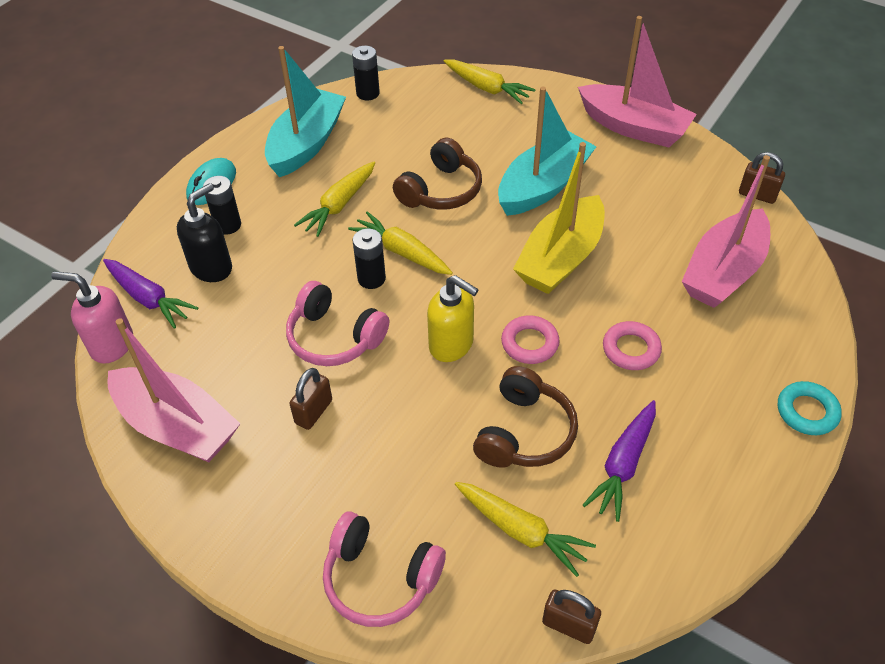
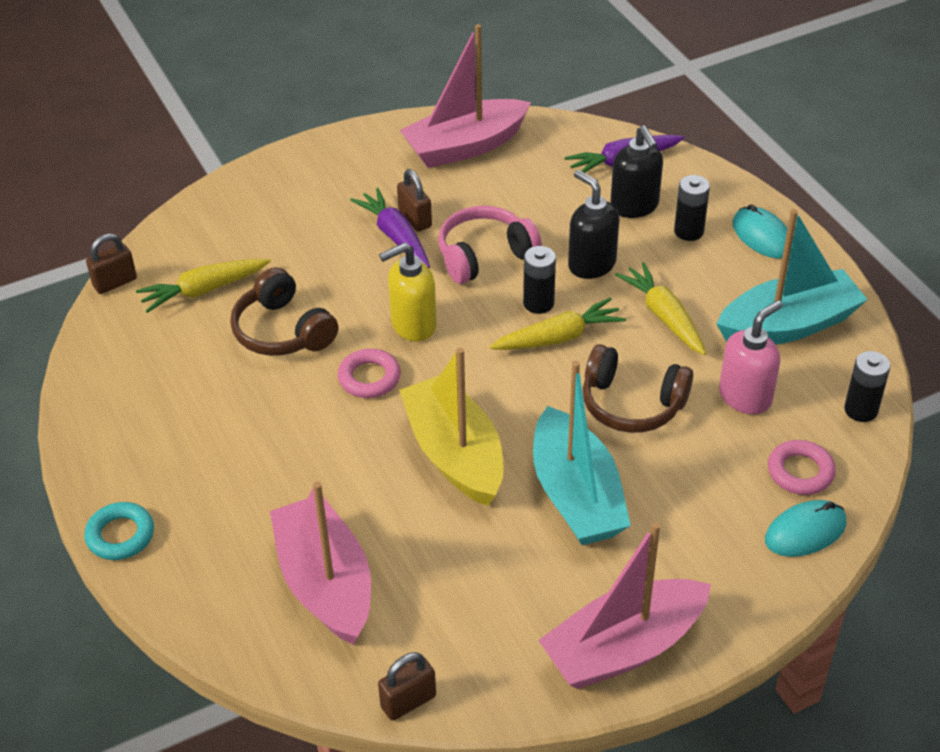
camera: 120 degrees right, 5 degrees down
pink soap dispenser [51,271,133,364] -> pink soap dispenser moved to [719,300,782,414]
turquoise boat [265,46,346,177] -> turquoise boat turned 75 degrees counterclockwise [716,209,868,345]
pink headphones [323,511,446,627] -> none
brown headphones [393,138,482,210] -> brown headphones turned 45 degrees counterclockwise [583,344,693,433]
yellow carrot [444,59,536,104] -> turquoise mouse [765,500,846,557]
purple carrot [583,400,656,522] -> purple carrot moved to [350,188,430,268]
pink ring [603,321,662,370] -> pink ring moved to [768,440,836,495]
none -> black soap dispenser [568,170,619,279]

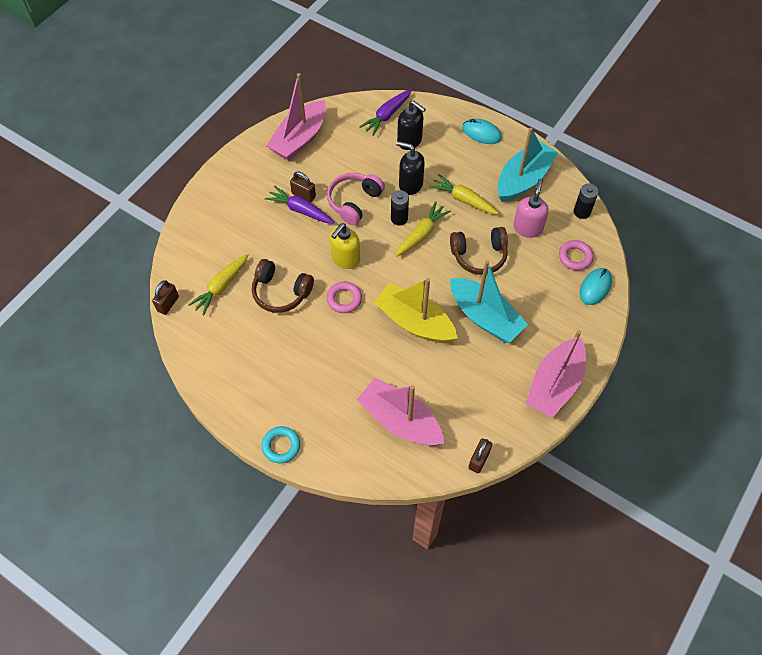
camera: 30 degrees left, 15 degrees up
black battery [674,175,710,241] -> none

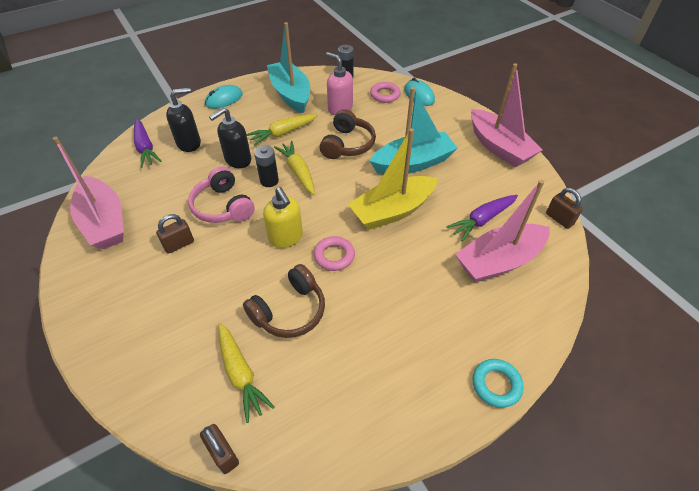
camera: 65 degrees left, 10 degrees down
purple carrot [265,185,335,224] -> purple carrot moved to [446,195,518,241]

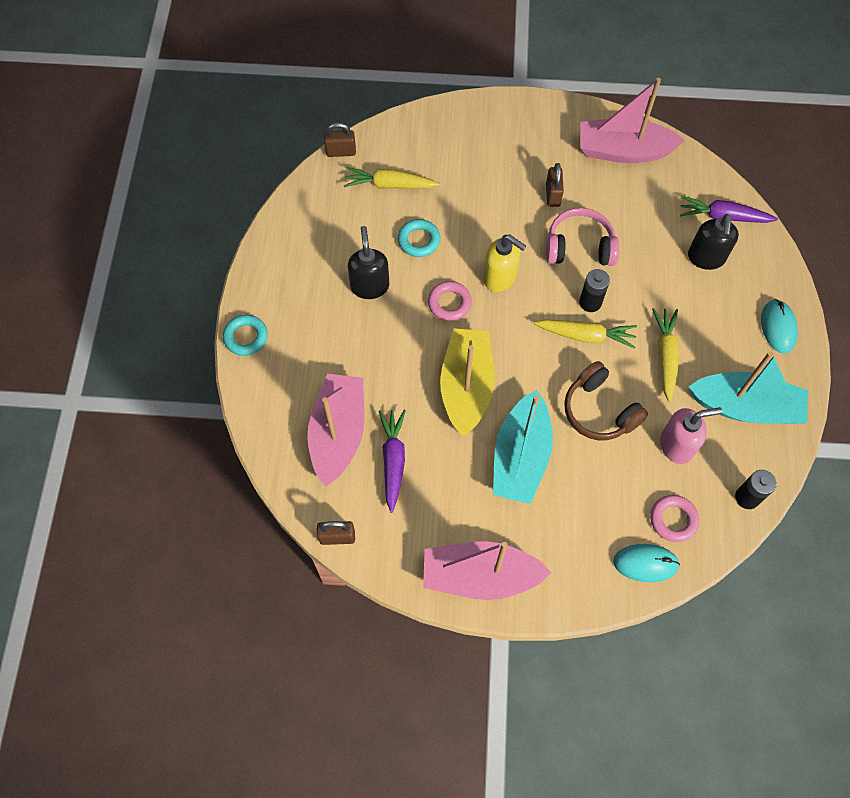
camera: 125 degrees right, 15 degrees up
black soap dispenser [209,107,251,168] -> black soap dispenser moved to [348,226,389,299]
brown headphones [243,264,325,338] -> turquoise ring [398,219,440,257]
yellow soap dispenser [263,187,303,248] -> yellow soap dispenser turned 150 degrees counterclockwise [483,234,526,292]

